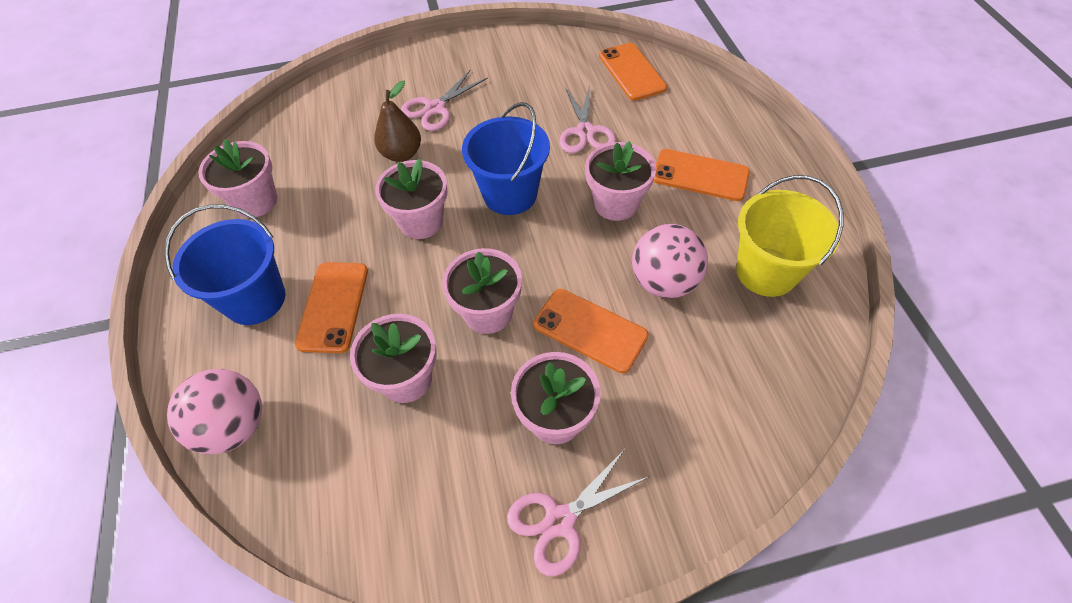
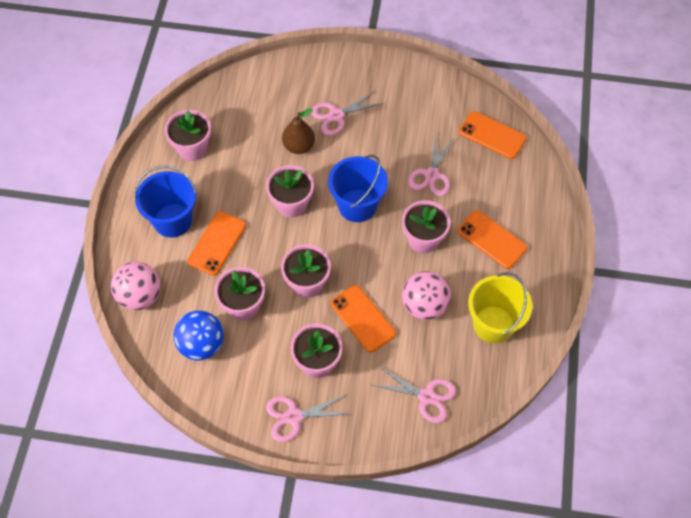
camera: 20 degrees right, 5 degrees up
orange phone [599,43,667,101] -> orange phone turned 60 degrees counterclockwise [459,111,527,159]
none -> blue ball [173,310,224,361]
none -> pink scissors [370,366,456,423]

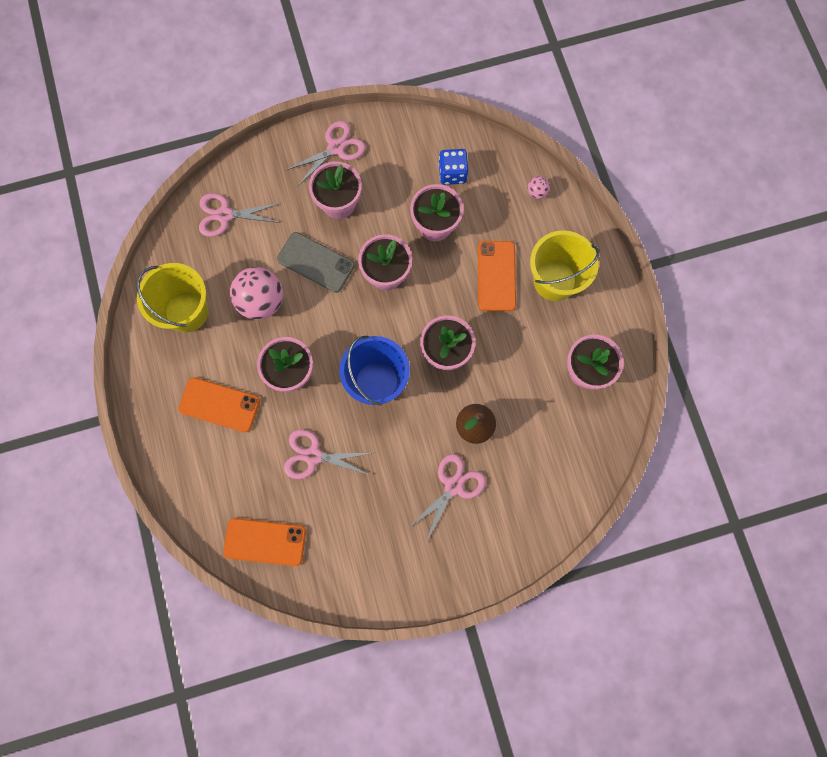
camera: 155 degrees right, 15 degrees up
pink ball [111,262,161,310] -> pink ball [527,176,550,199], size x0.45
blue bucket [134,166,197,238] -> yellow bucket [530,230,599,301]
blue ball [173,310,224,361] -> blue dice [439,149,468,185]
orange phone [330,285,396,353] -> grey phone [277,232,355,293]
pink scissors [408,137,454,196] -> pink scissors turned 75 degrees counterclockwise [284,429,372,479]

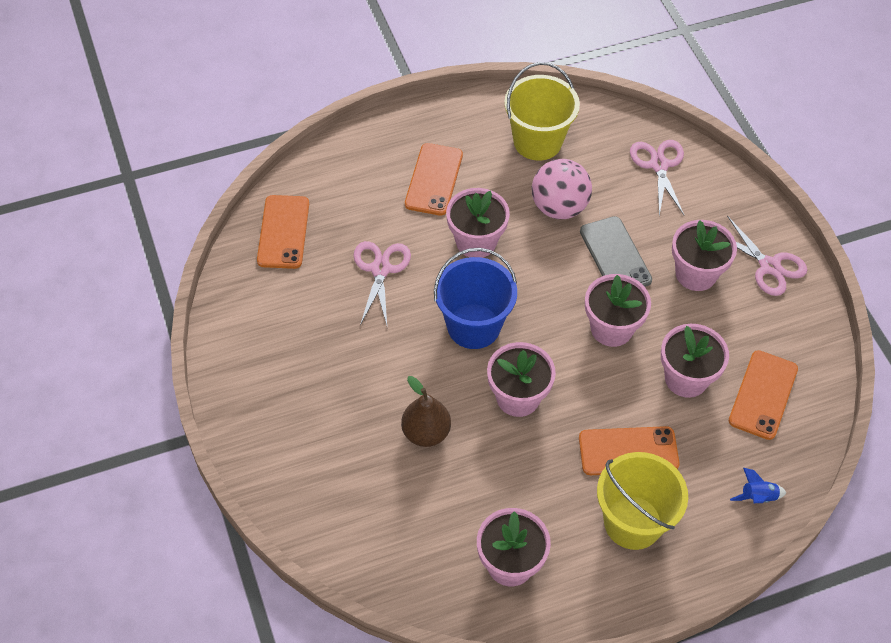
camera: 85 degrees right, 20 degrees down
grey phone [277,232,355,293] -> grey phone turned 45 degrees counterclockwise [580,216,652,287]
pink scissors [409,454,486,542] -> none
blue dice [439,149,468,185] -> orange phone [729,350,798,440]
pink ball [527,176,550,199] -> blue rocket [730,468,786,503]

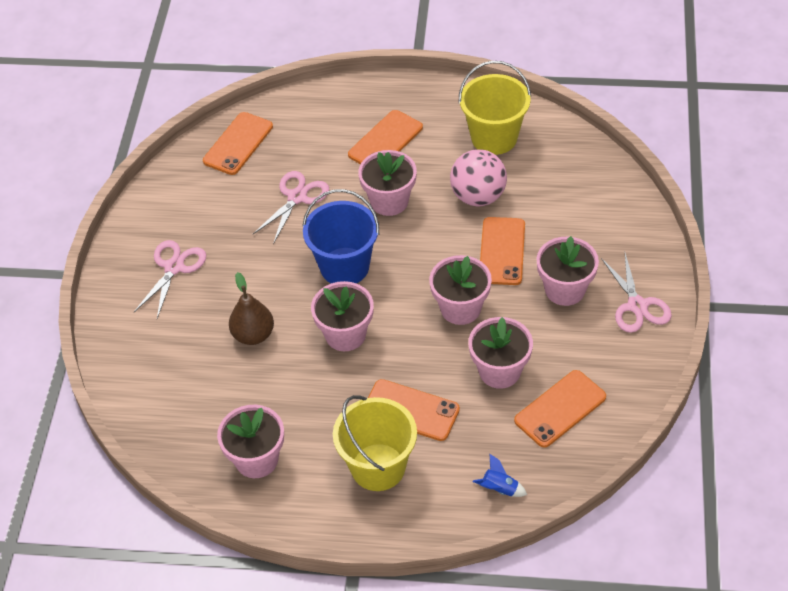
camera: 30 degrees right, 5 degrees down
grey phone [580,216,652,287] -> orange phone [480,217,525,285]
pink scissors [630,140,684,216] -> pink scissors moved to [134,240,206,319]

